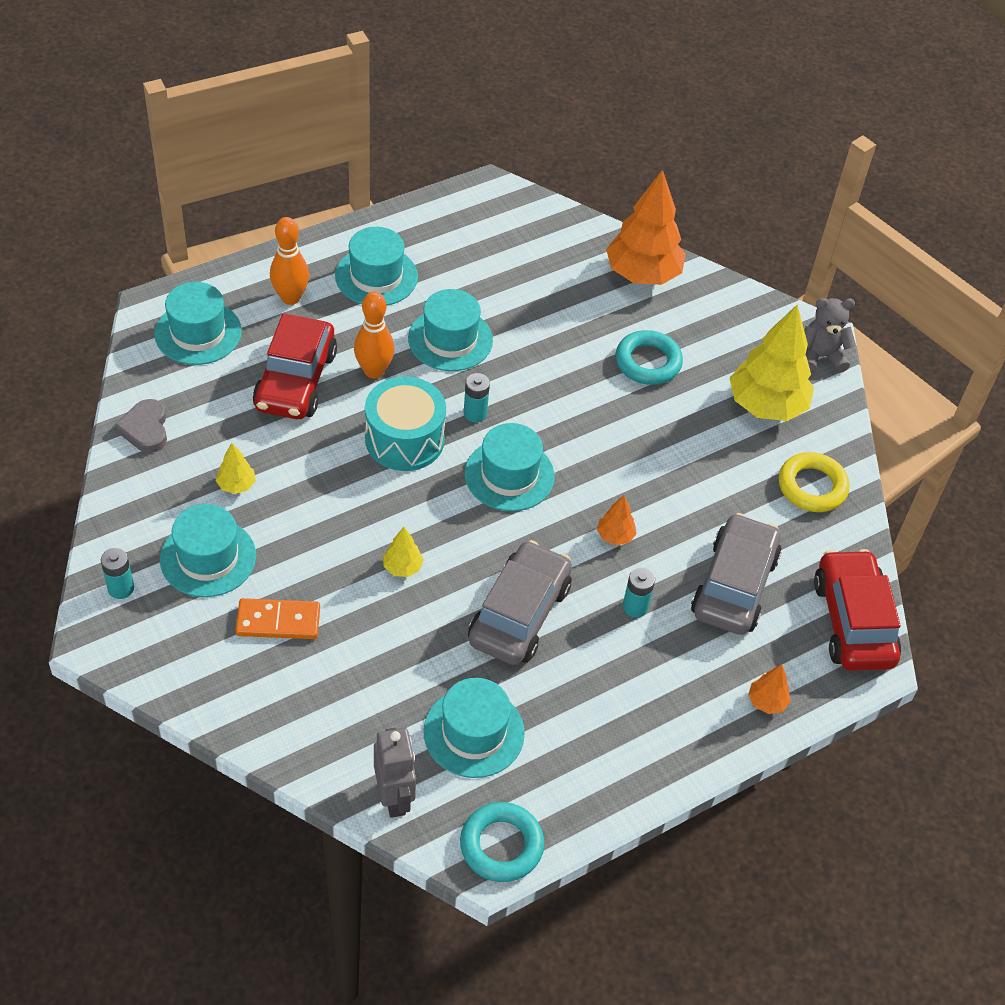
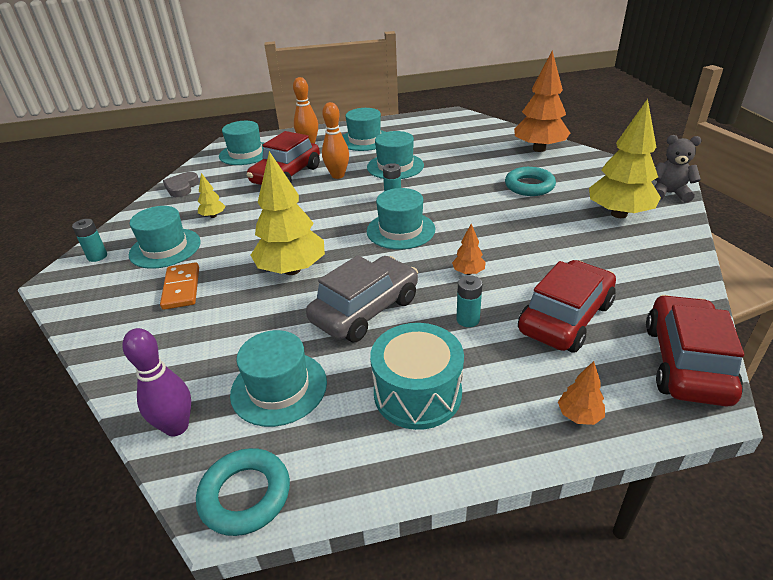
camera: 25 degrees right, 15 degrees down
orange domino [236,598,320,639] -> orange domino turned 60 degrees clockwise [160,262,199,310]
turquoise drum [365,376,446,471] -> turquoise drum moved to [370,323,464,430]
grey robot [374,728,416,818] -> purple bowling pin [122,328,191,437]
yellow tree [383,527,424,577] -> yellow tree [251,151,325,275], size x2.27
grey car [691,513,782,635] -> red car [518,260,616,353]
yellow ring [779,452,850,512] -> none

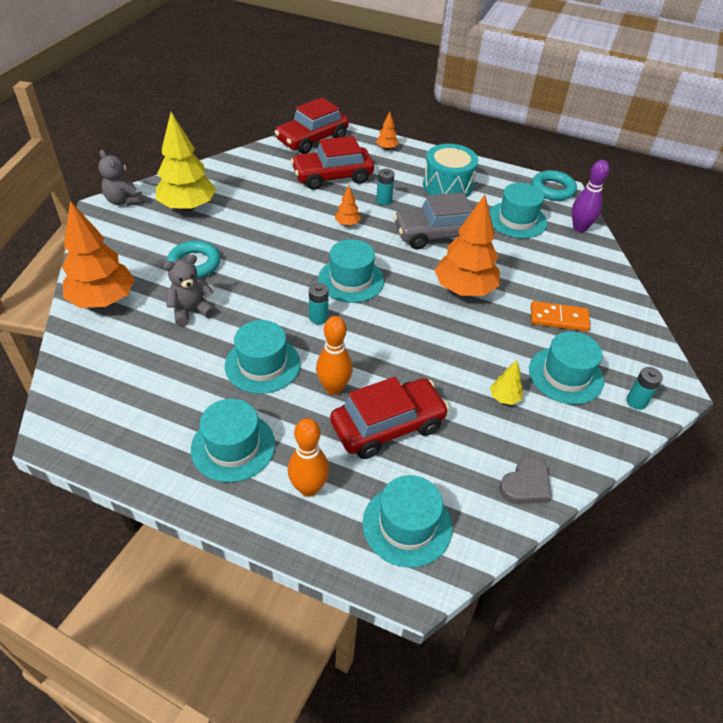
camera: 150 degrees left, 10 degrees up
orange domino [160,262,199,310] -> orange domino turned 75 degrees clockwise [531,301,590,331]
yellow tree [251,151,325,275] -> orange tree [435,195,500,296]
none -> grey teddy bear [163,254,216,327]

